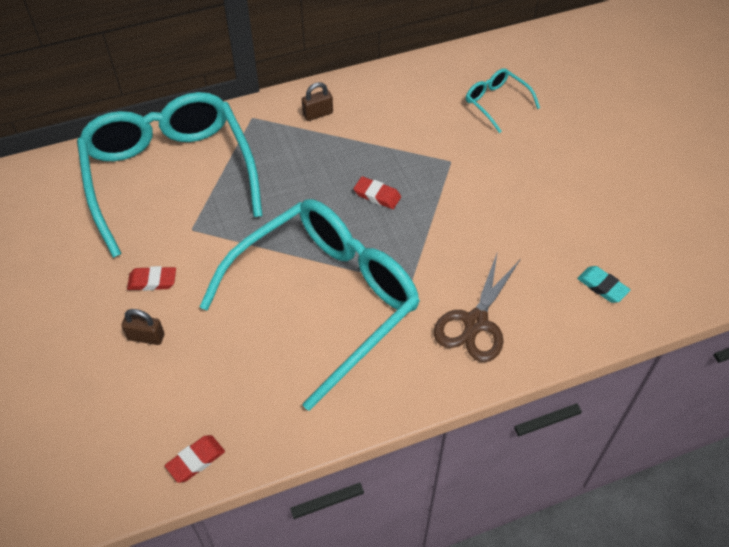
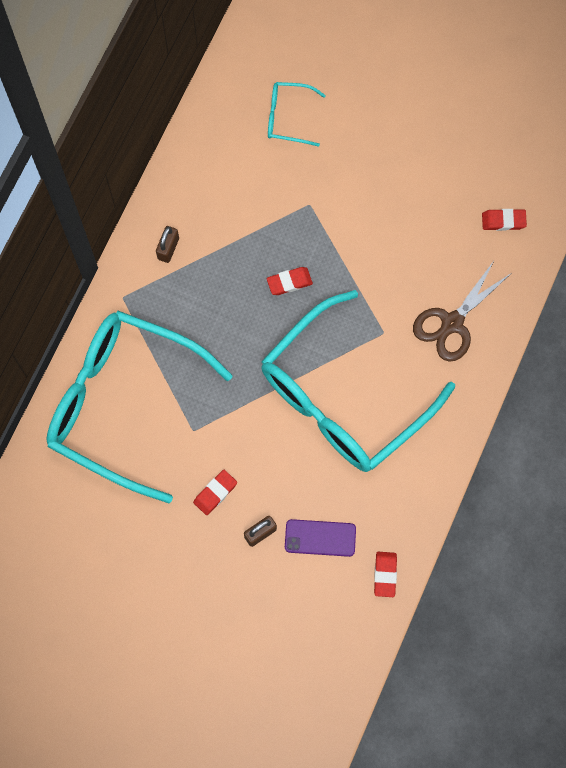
camera: 45 degrees left, 20 degrees up
turquoise glasses [199,199,420,411] -> turquoise glasses turned 135 degrees counterclockwise [261,290,455,472]
brown scissors [434,254,520,362] -> brown scissors turned 60 degrees clockwise [413,261,510,362]
turquoise eraser [577,266,631,303] -> red eraser [482,209,527,231]
none -> purple phone [285,519,356,557]

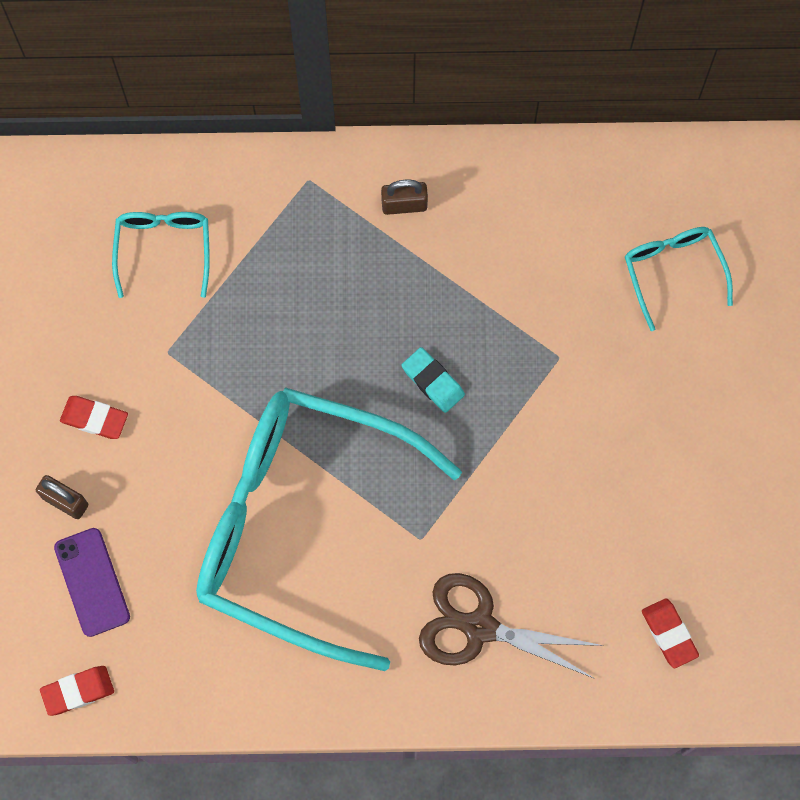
camera: 65 degrees right, 0 degrees up
turquoise glasses [46,311,233,503] -> turquoise glasses [112,212,210,298], size x0.42
red eraser [267,267,313,295] -> turquoise eraser [402,347,465,413]

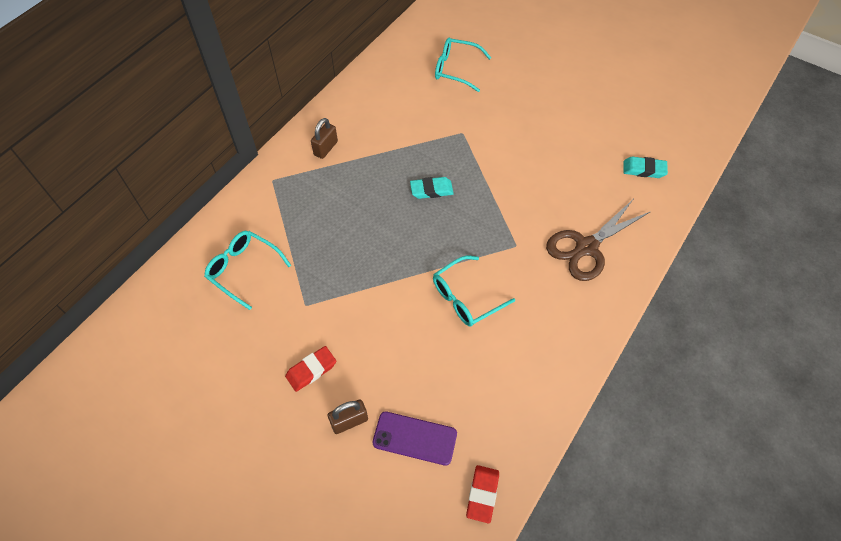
camera: 55 degrees left, 15 degrees down
turquoise glasses [196,387,462,671] -> turquoise glasses [433,256,515,327], size x0.42
red eraser [642,598,699,668] -> turquoise eraser [623,157,668,178]

